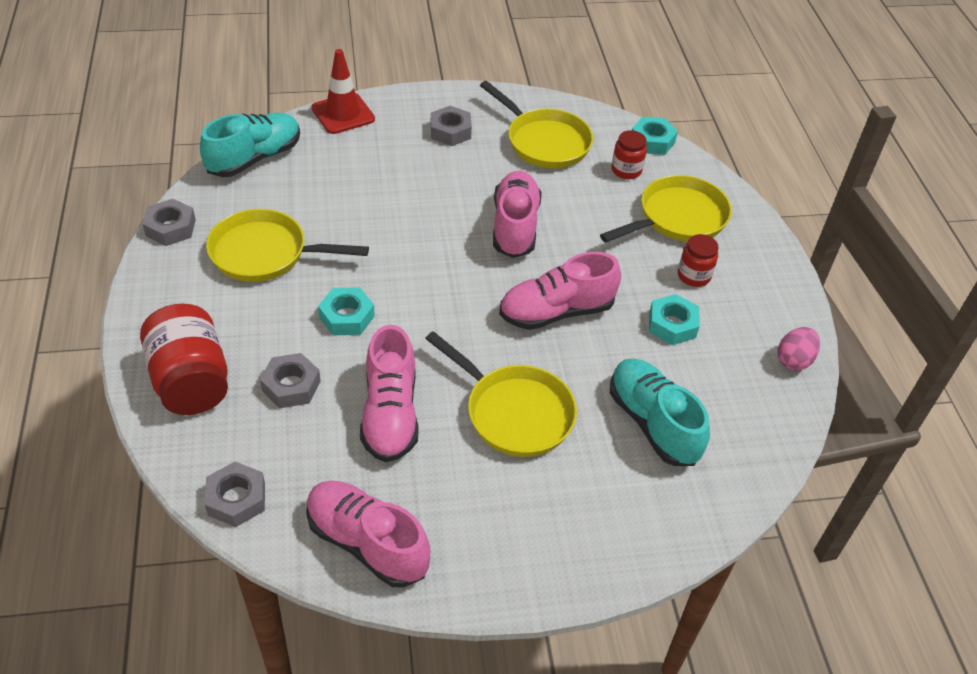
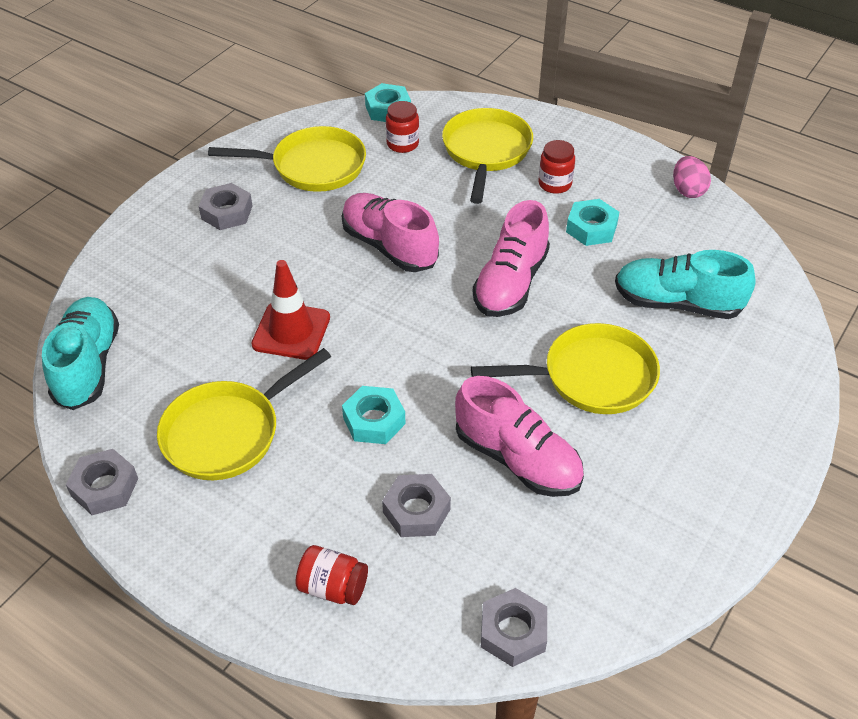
camera: 45 degrees left, 0 degrees up
red jar [140,304,228,415] -> red jar [295,545,368,605], size x0.54
pink shoe [306,481,430,588] -> none
red traffic cone [311,49,375,134] -> red traffic cone moved to [251,260,330,360]

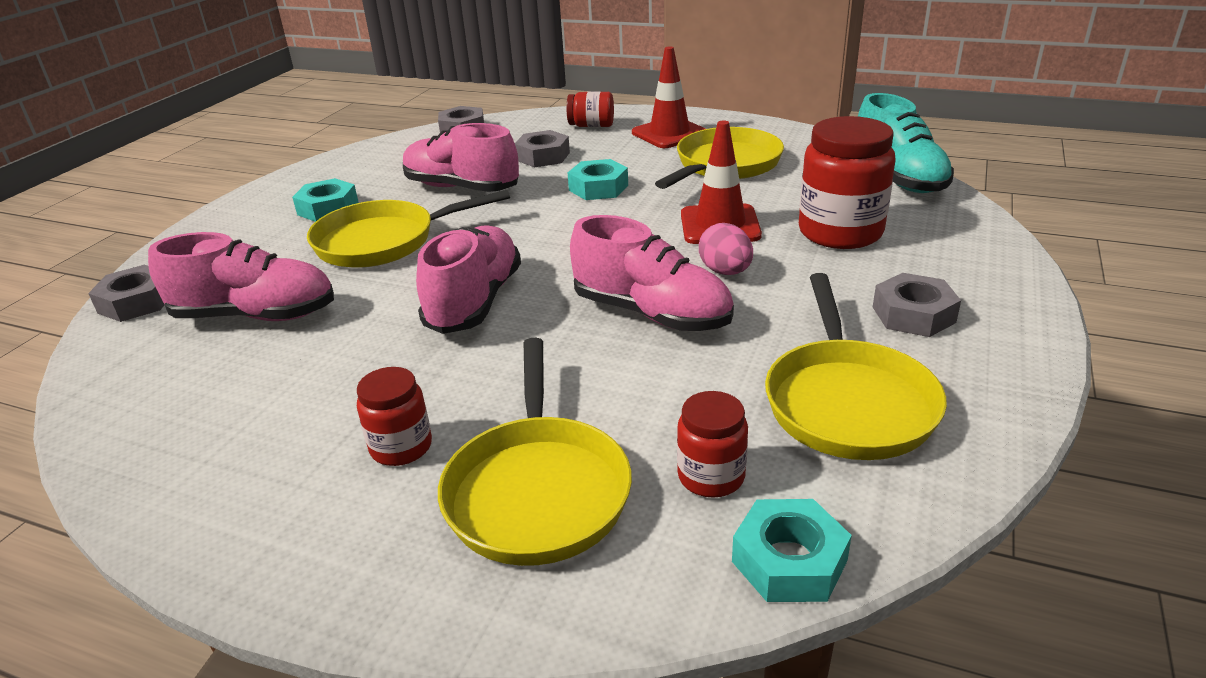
camera: 170 degrees right, 15 degrees down
grey nut [66,449,138,515] -> grey nut moved to [88,265,165,322]
yellow pan [208,126,366,192] -> yellow pan turned 75 degrees counterclockwise [765,273,947,460]
turquoise nut [566,199,619,246] -> turquoise nut moved to [292,178,358,222]
turquoise shoe [615,250,756,319] -> pink shoe [148,232,334,321]
pink egg [673,156,711,198] -> pink egg moved to [699,223,753,275]
none -> red traffic cone [632,46,706,148]
none -> red jar [799,116,895,249]

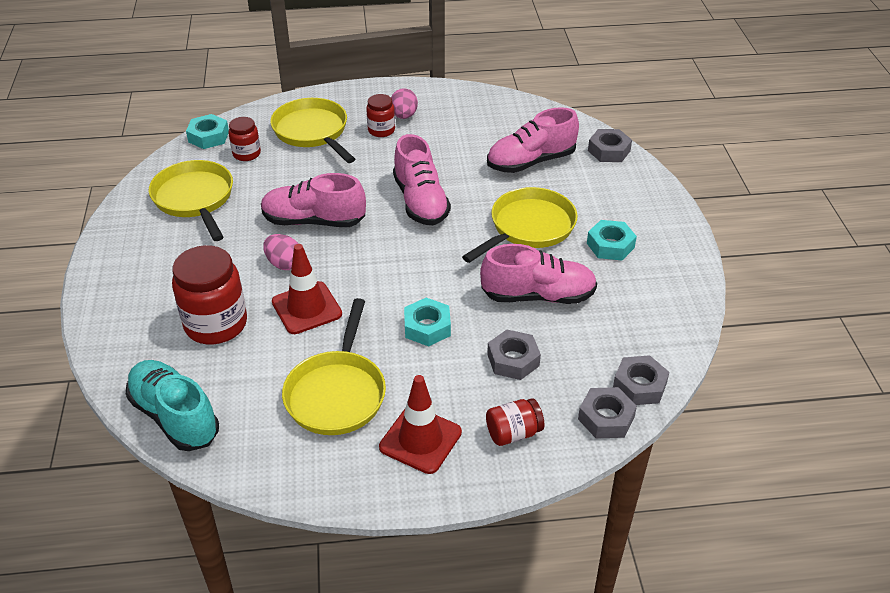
camera: 150 degrees right, 10 degrees up
grey nut [873,273,961,337] -> grey nut moved to [578,387,637,439]
none -> pink egg [391,88,418,119]

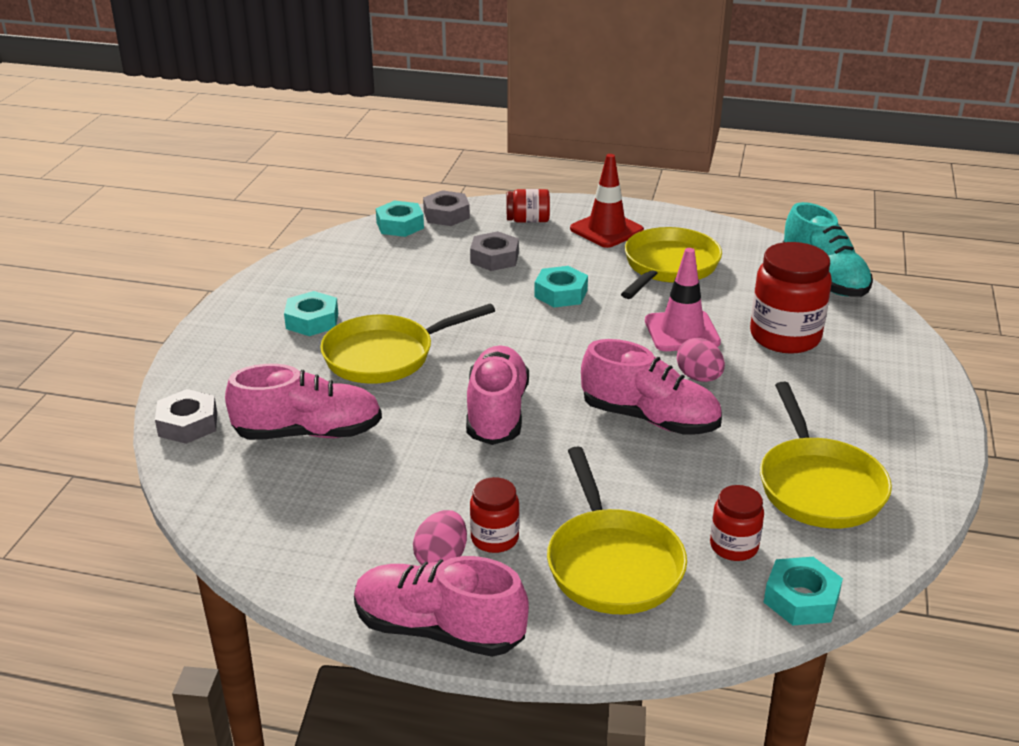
camera: 160 degrees left, 10 degrees down
red traffic cone [272,244,342,334] -> pink traffic cone [645,248,721,351]
pink shoe [480,244,597,304] -> pink shoe moved to [354,556,529,657]
grey nut [613,355,669,405] -> turquoise nut [376,200,424,237]

